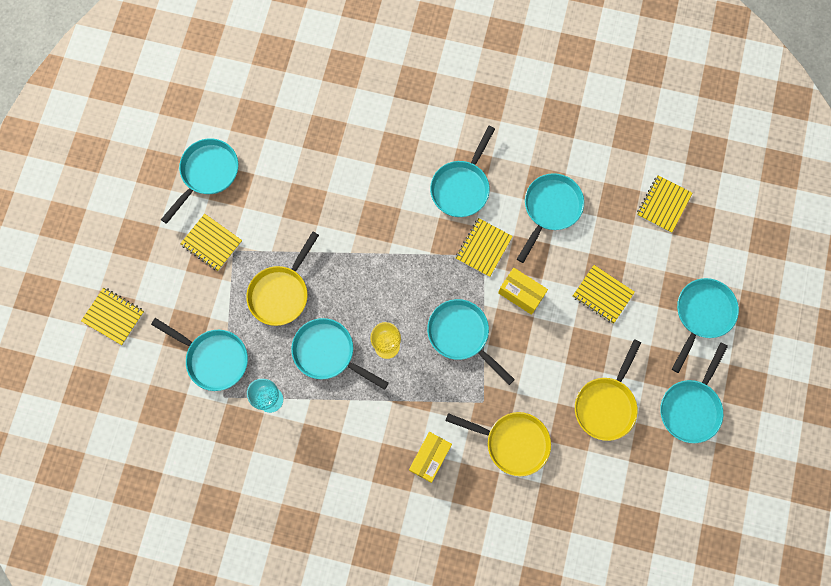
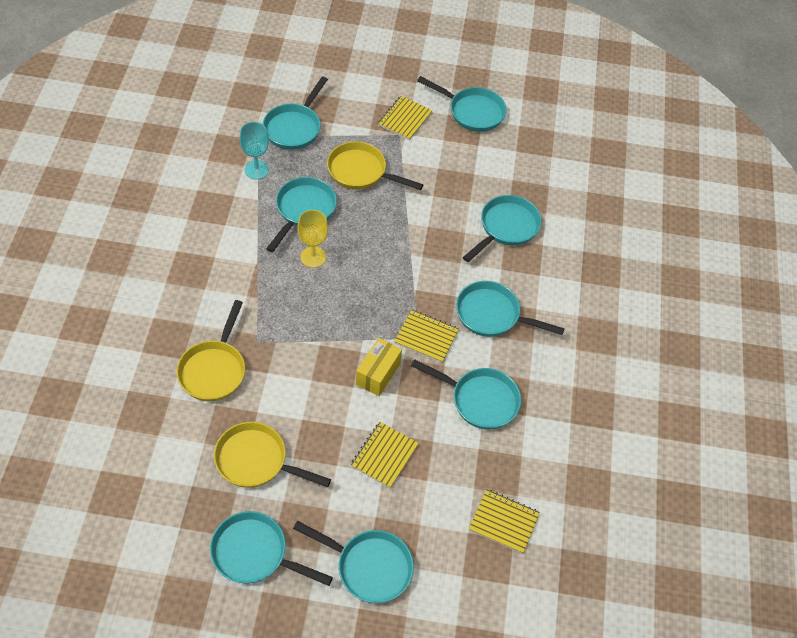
camera: 80 degrees right, 20 degrees down
yellow notebook [81,287,144,345] -> none
yellow box [409,432,452,483] -> none
turquoise pan [427,299,515,385] -> turquoise pan moved to [463,195,542,262]

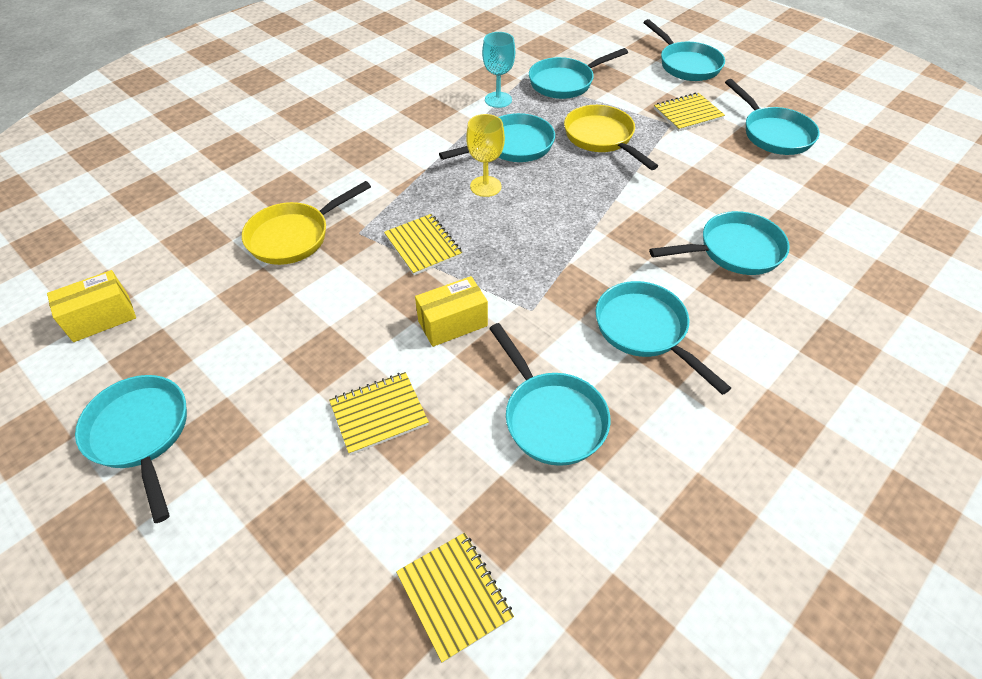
camera: 40 degrees right, 5 degrees down
yellow pan [214,422,331,488] -> none
turquoise pan [293,521,414,603] -> turquoise pan moved to [643,19,725,81]
yellow notebook [394,310,459,363] -> yellow notebook moved to [384,214,462,275]
none -> yellow box [47,270,136,342]

